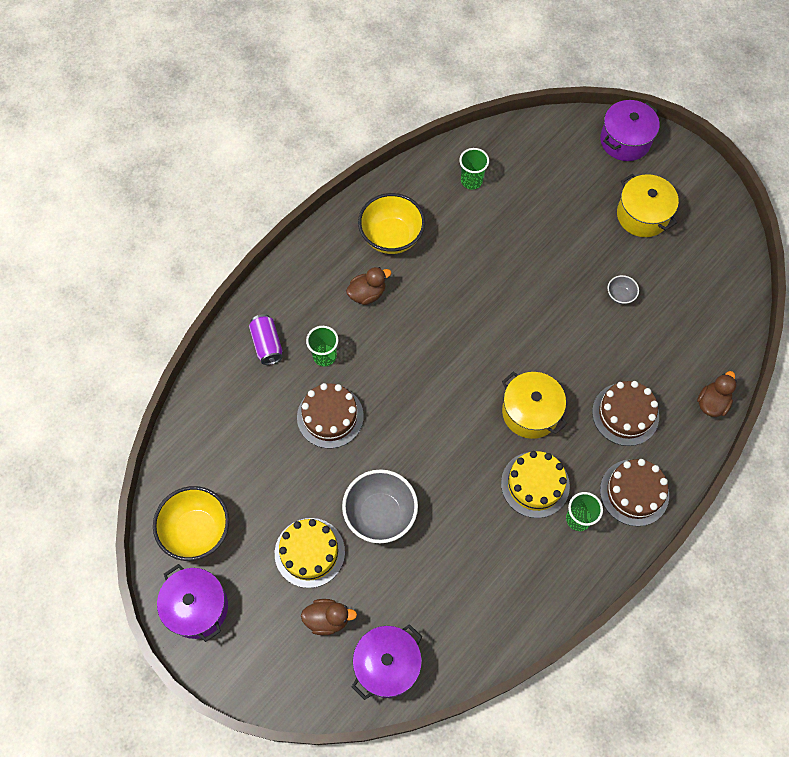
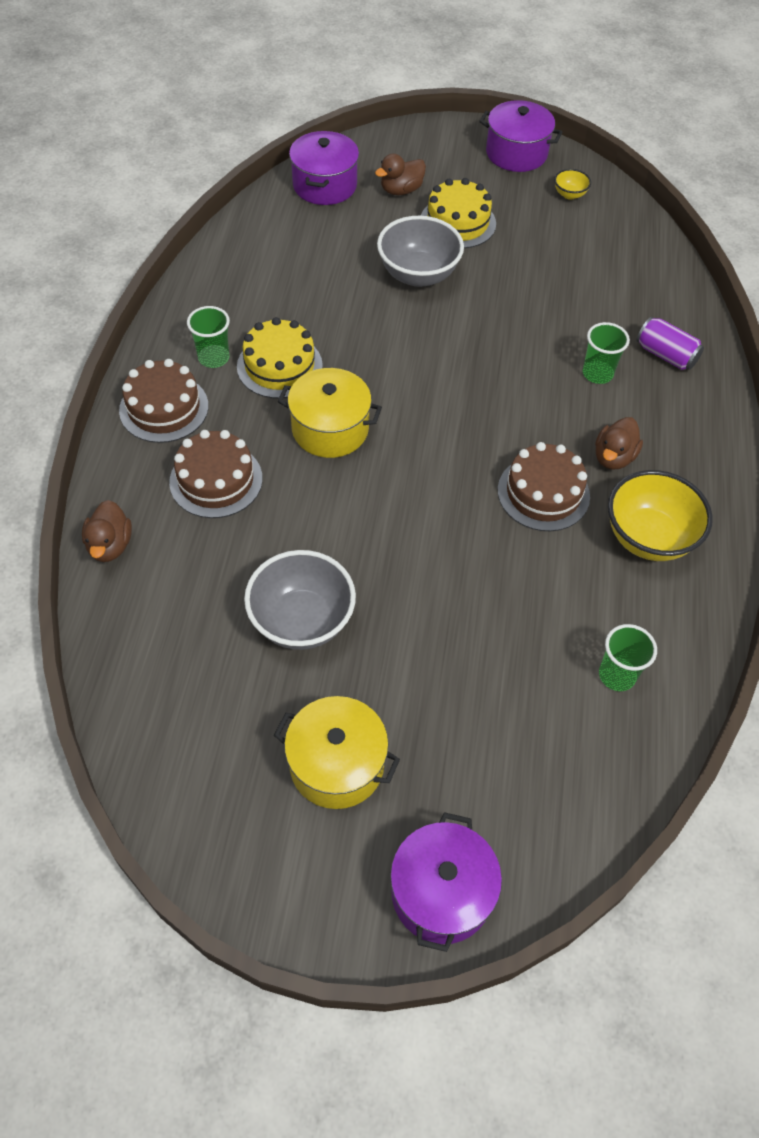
camera: 145 degrees right, 10 degrees down
yellow bowl [153,486,229,561] -> yellow bowl [554,169,591,200], size x0.46
brown cake [297,383,364,448] -> brown cake moved to [498,442,590,531]
grey bowl [608,275,639,304] -> grey bowl [244,550,356,650], size x2.15

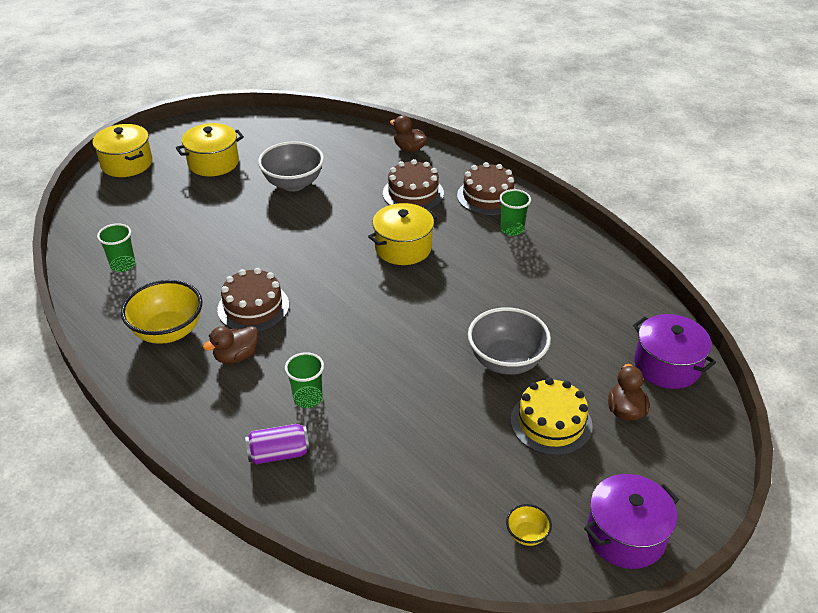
camera: 130 degrees right, 15 degrees down
yellow cake [237,317,323,399] -> none
purple pot [390,812,502,952] -> yellow pot [92,124,152,177]
brown duck [595,417,643,470] -> brown duck turned 105 degrees counterclockwise [203,326,258,364]

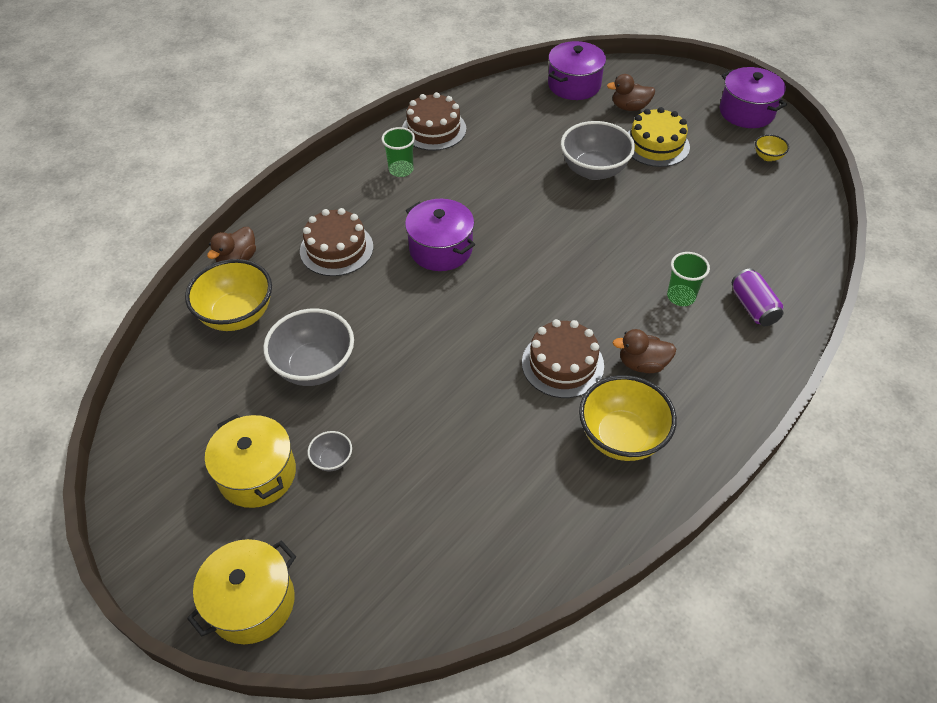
camera: 95 degrees left, 10 degrees up
green cup [97,223,135,272] -> none
brown duck [203,326,258,364] -> brown duck turned 135 degrees clockwise [613,329,676,373]
yellow pot [368,203,438,265] -> purple pot [405,199,475,271]
brown cake [457,162,515,215] -> brown cake moved to [402,92,466,151]
none -> yellow bowl [185,259,272,331]
none -> grey bowl [307,431,352,471]

